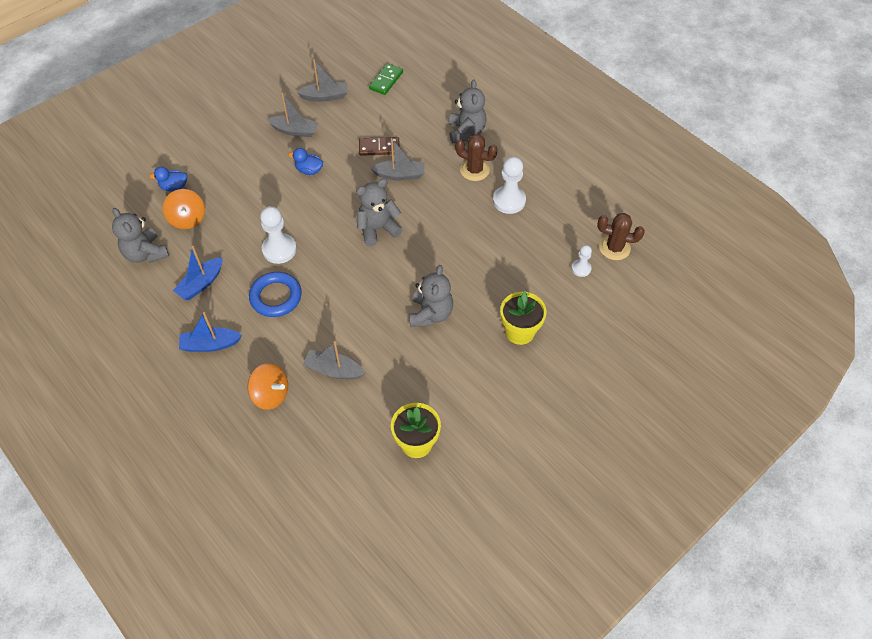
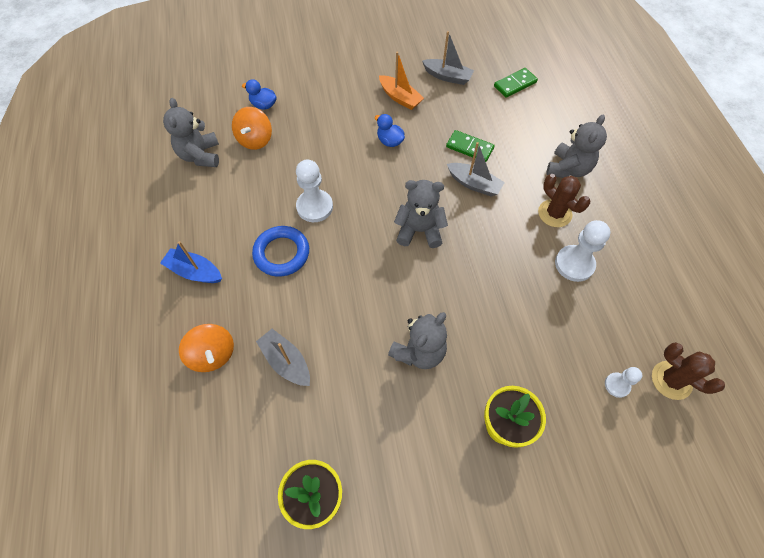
camera: 30 degrees right, 5 degrees up
blue boat [173,246,223,300] -> none
grey boat [267,93,318,137] -> orange boat [379,52,424,110]
brown domino [359,137,400,156] -> green domino [446,130,495,162]

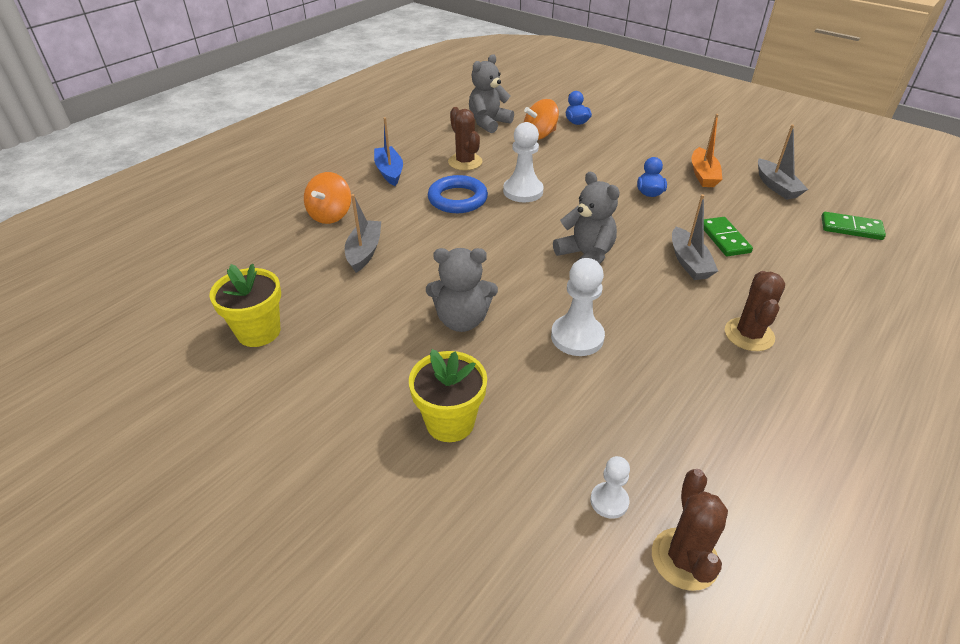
camera: 50 degrees right, 20 degrees down
grey teddy bear [546,115,607,178] -> none
white pawn [555,220,611,282] -> white pawn moved to [551,258,605,356]
none -> brown cactus [448,107,483,170]

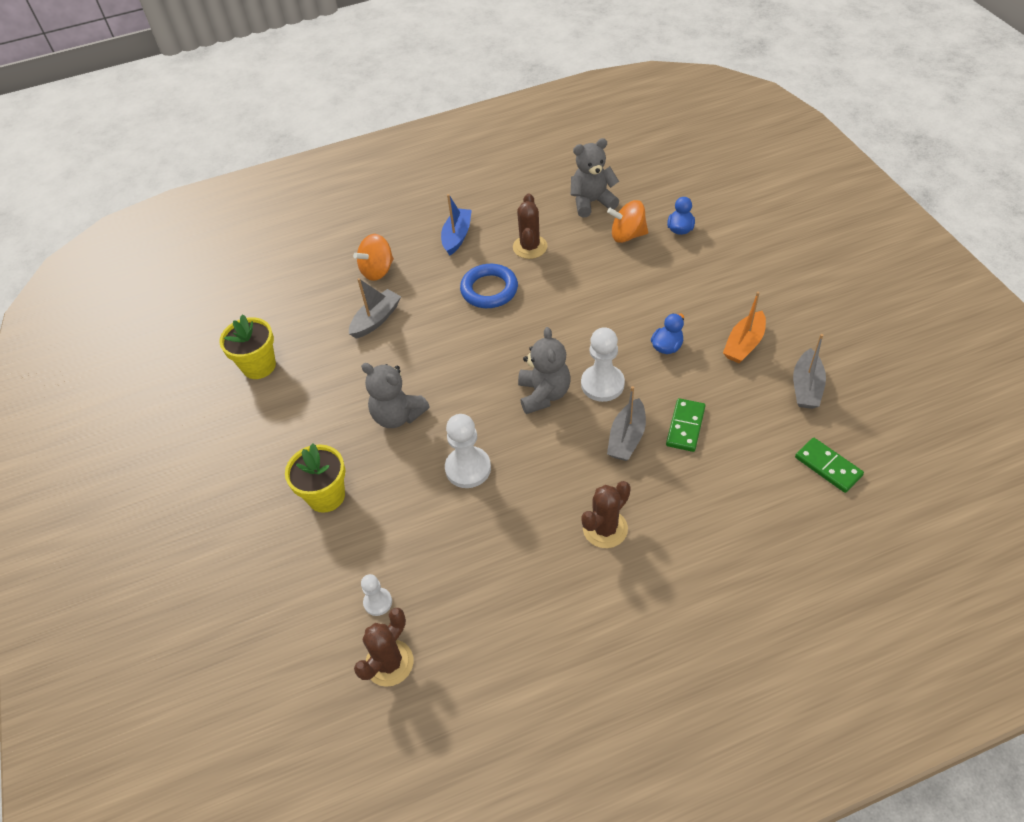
camera: 35 degrees right, 10 degrees up
white pawn [503,122,544,202] -> white pawn moved to [581,327,625,402]

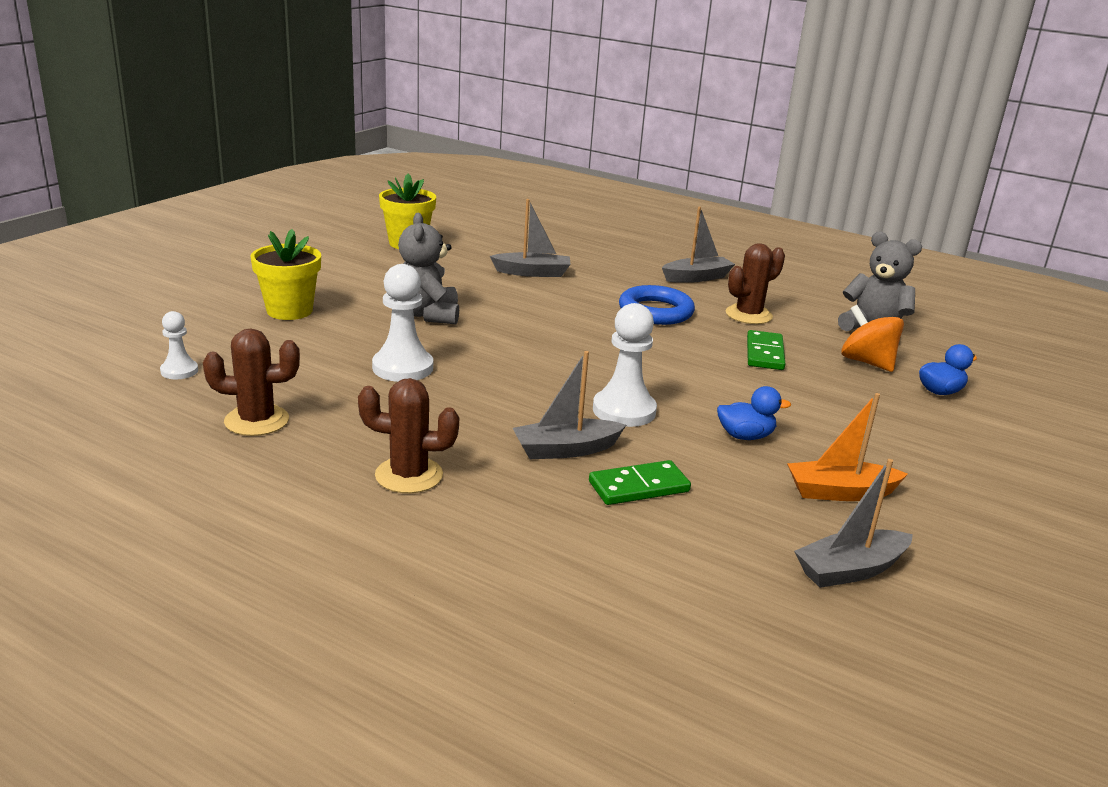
camera: 45 degrees right, 25 degrees down
orange spinning top [353,234,394,281] -> none
brown cactus [354,608,413,687] -> brown cactus moved to [203,328,300,436]
blue boat [441,194,472,255] -> grey boat [662,207,735,283]
grey teddy bear [518,327,570,414] -> none
green domino [795,438,864,493] -> green domino moved to [747,330,785,370]

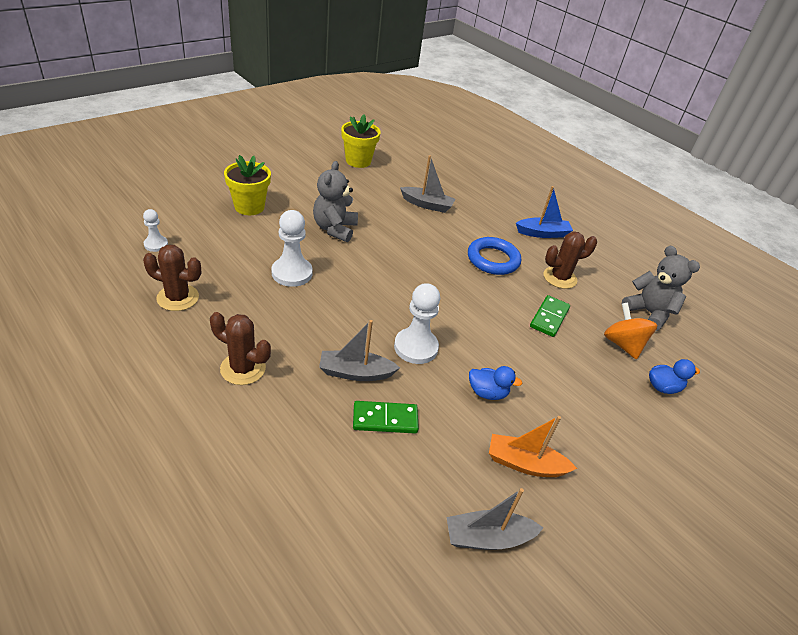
camera: 15 degrees right, 15 degrees up
grey boat [662,207,735,283] -> blue boat [516,186,573,238]

